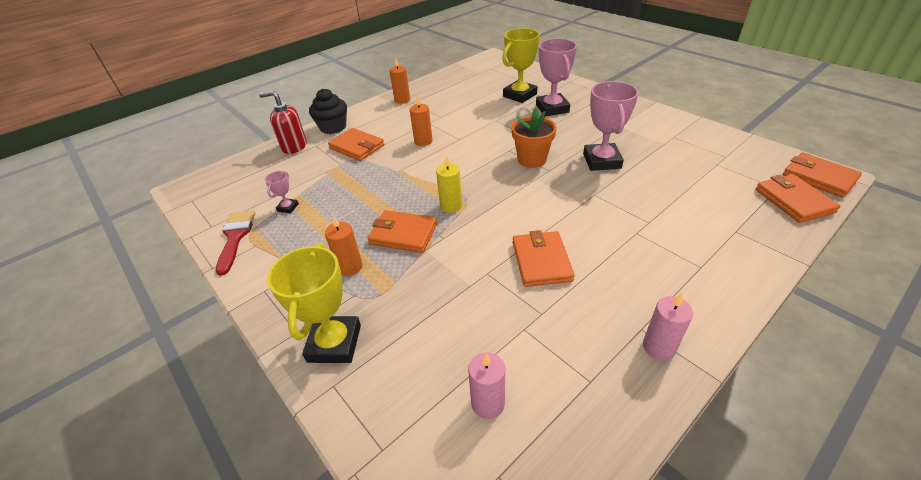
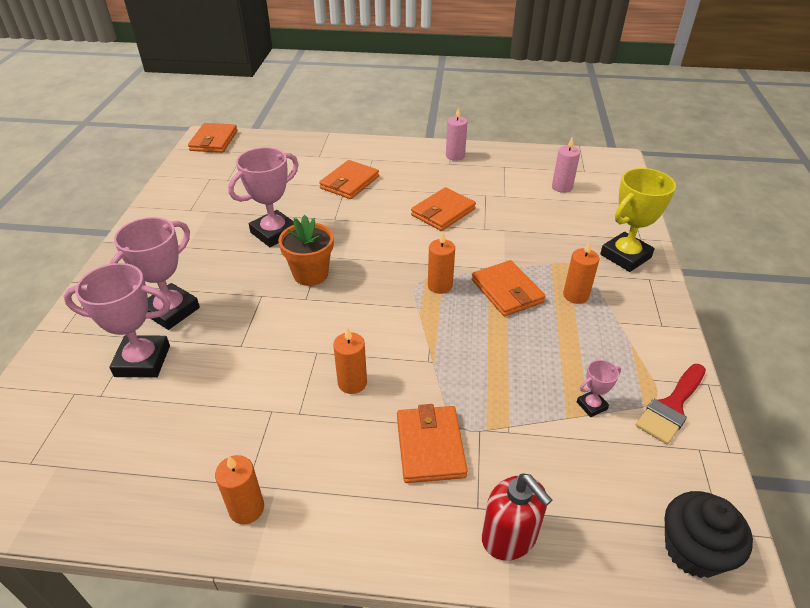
camera: 135 degrees left, 0 degrees up
black cupcake [309,89,347,134] -> black cupcake moved to [665,491,753,578]
yellow candle [436,155,462,213] -> orange candle [428,232,455,294]
yellow trophy [502,28,540,103] -> pink trophy [63,263,171,378]
orange wallet [755,174,841,223] -> orange wallet moved to [319,160,379,199]

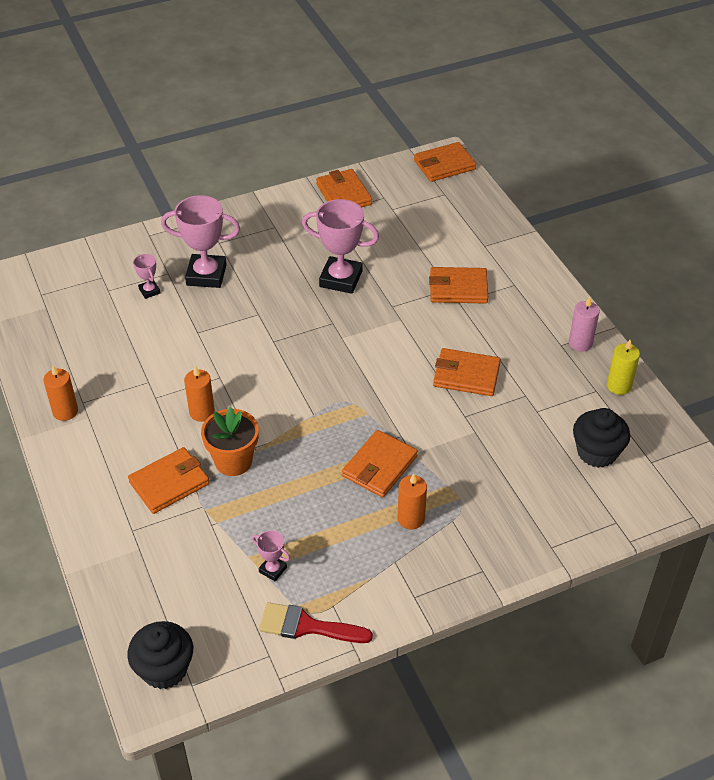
camera: 60 degrees right, 5 degrees up
pink trophy [63,263,171,378] -> pink trophy [133,254,161,299], size x0.48
orange flower pot [278,215,334,286] -> orange flower pot moved to [201,407,259,476]
orange candle [428,232,455,294] -> none
red soap dispenser [482,473,552,561] -> none
pink candle [552,137,580,193] -> black cupcake [573,408,630,468]
yellow trophy [600,168,676,272] -> none
none -> orange wallet [316,169,372,208]
none -> yellow candle [607,340,640,395]

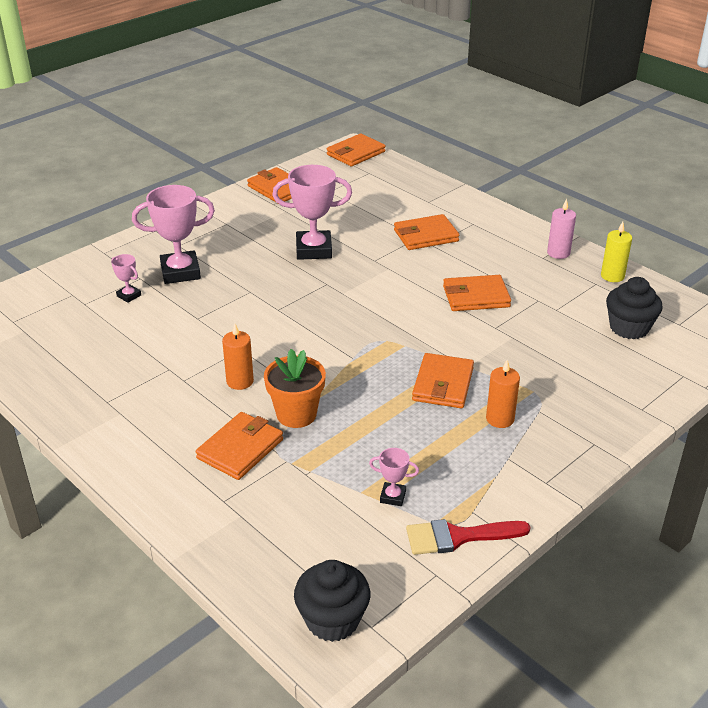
camera: 20 degrees left, 10 degrees down
orange candle [43,365,78,421] -> none

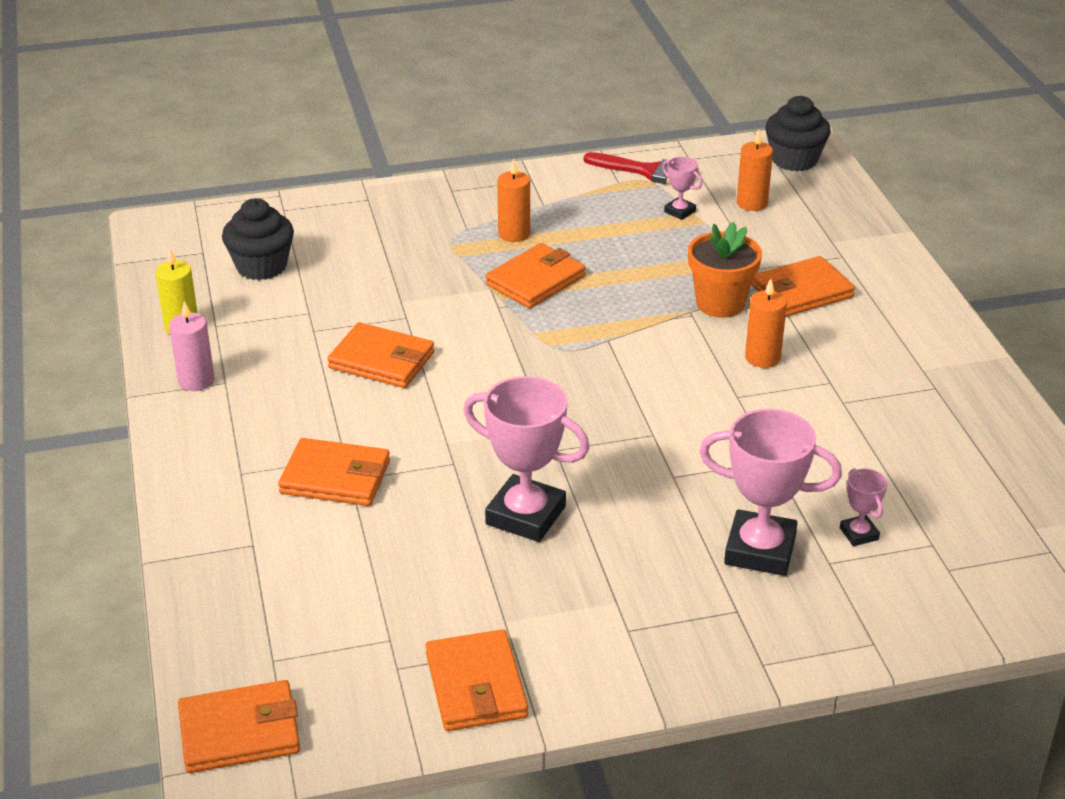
camera: 150 degrees left, 0 degrees up
none -> orange candle [737,130,773,211]

